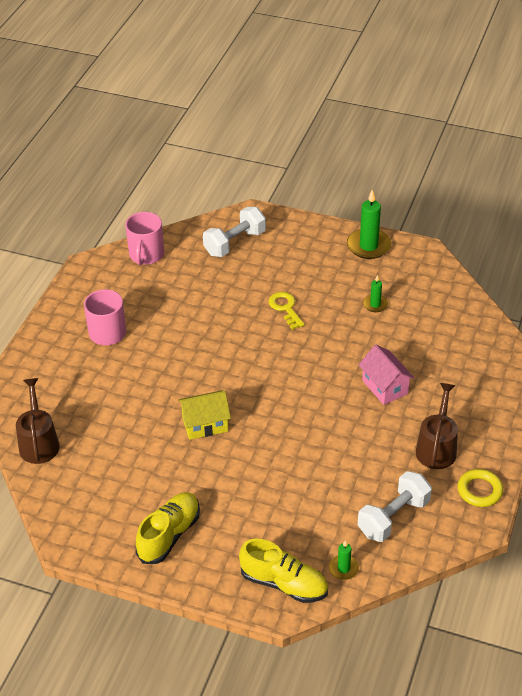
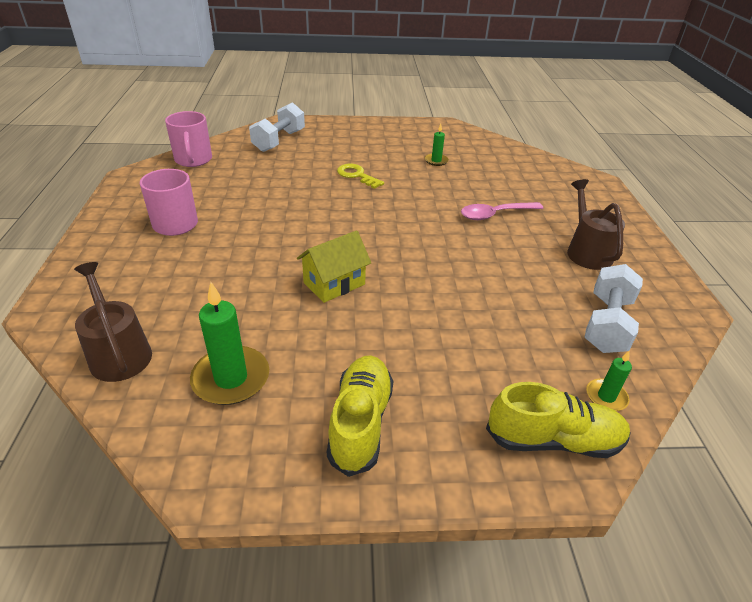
camera: 25 degrees left, 5 degrees down
green candle [347,190,391,259] -> green candle moved to [190,282,269,405]
pink house [359,345,415,405] -> pink spoon [461,202,543,220]
yellow ring [458,469,503,507] -> none

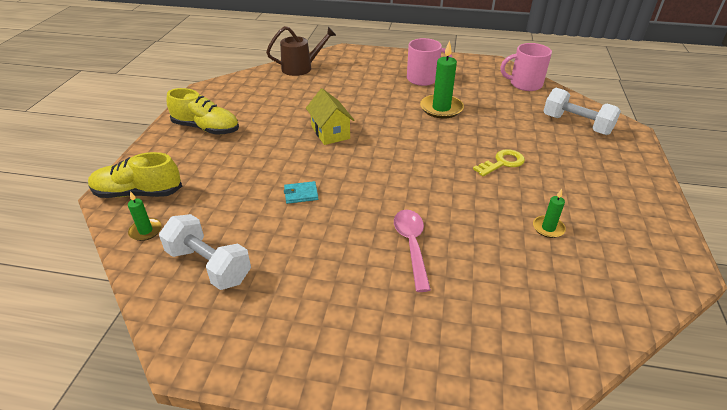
camera: 105 degrees right, 0 degrees up
green candle [190,282,269,405] -> green candle moved to [420,40,464,118]
yellow shoe [486,382,631,458] -> yellow shoe turned 75 degrees clockwise [88,152,182,198]
brown watering can [567,179,625,270] -> none
none -> turquoise wallet [284,181,318,204]

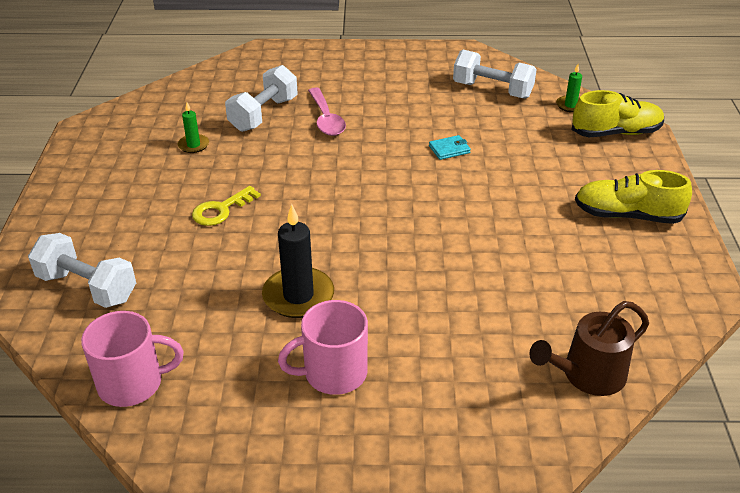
camera: 170 degrees right, 0 degrees up
yellow house [306,88,354,145] -> none
green candle [420,40,464,118] -> black candle [262,204,334,318]
none -> white dumbbell [225,65,298,132]

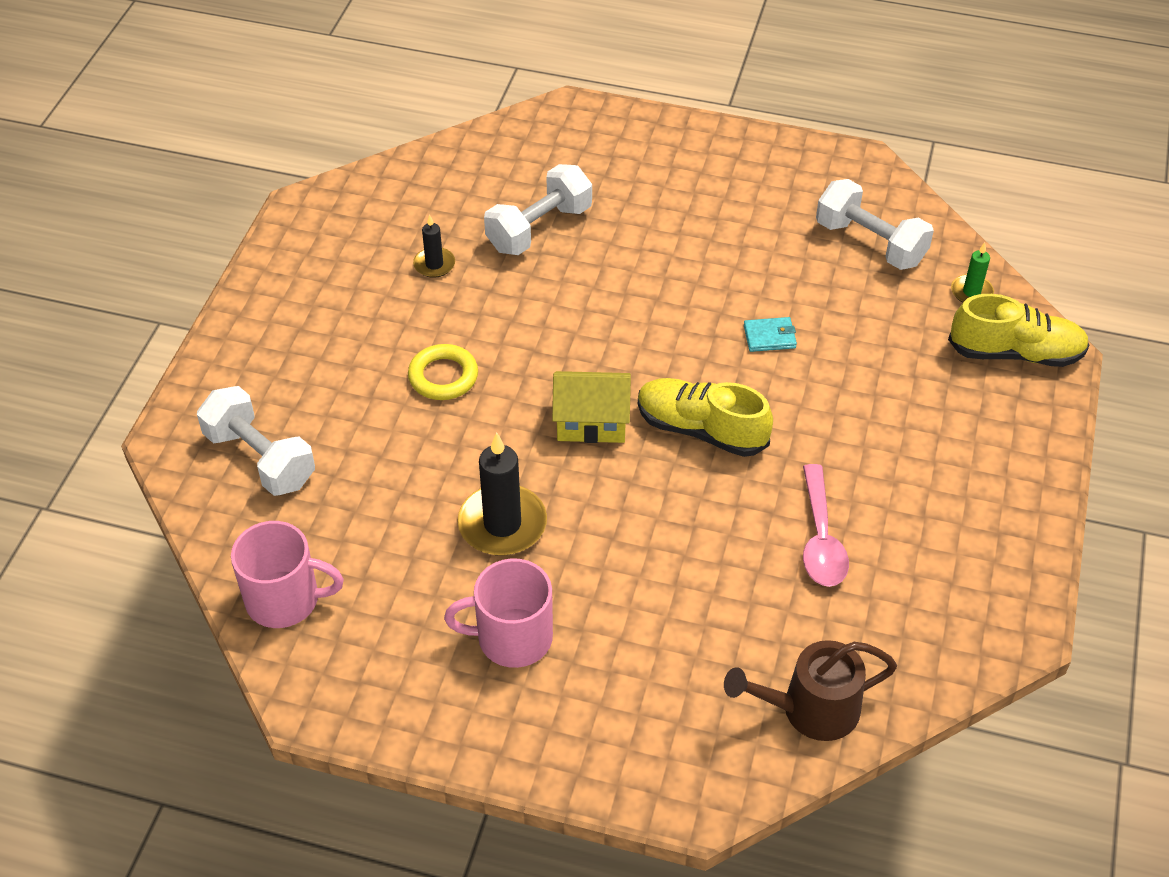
camera: 15 degrees right, 10 degrees up
green candle [178,102,209,153] -> black candle [413,215,455,278]
yellow key [192,186,261,226] -> yellow ring [408,344,478,400]
pink spoon [308,87,346,136] -> pink spoon moved to [803,464,849,587]
yellow shoe [575,170,692,224] -> yellow shoe moved to [638,378,773,457]
none -> yellow house [552,371,631,443]

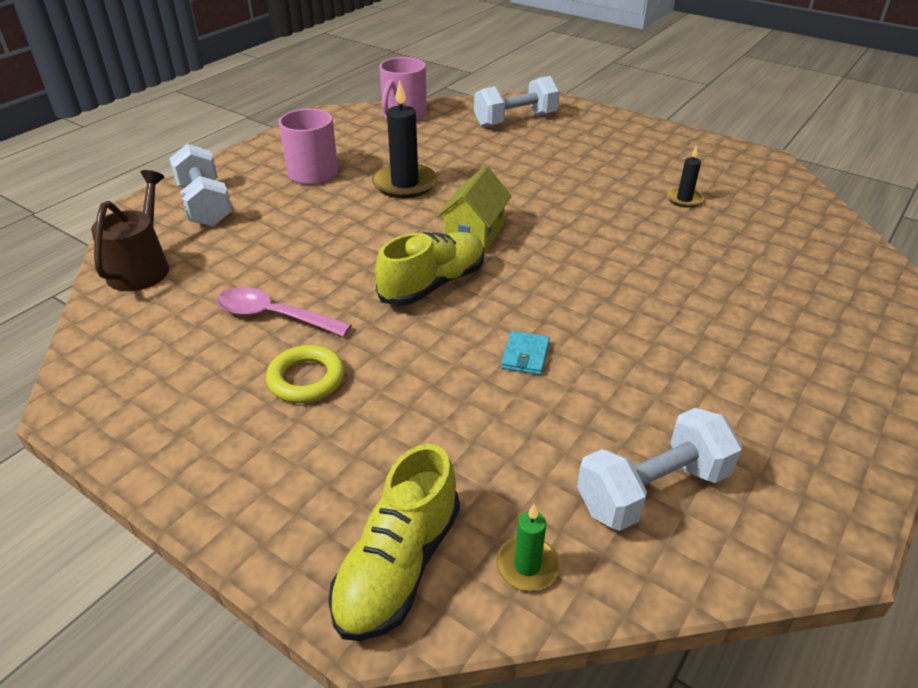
camera: 110 degrees right, 10 degrees down
yellow ring [408,344,478,400] -> yellow ring moved to [266,345,345,403]
white dumbbell [484,164,592,255] -> white dumbbell moved to [169,144,232,227]

